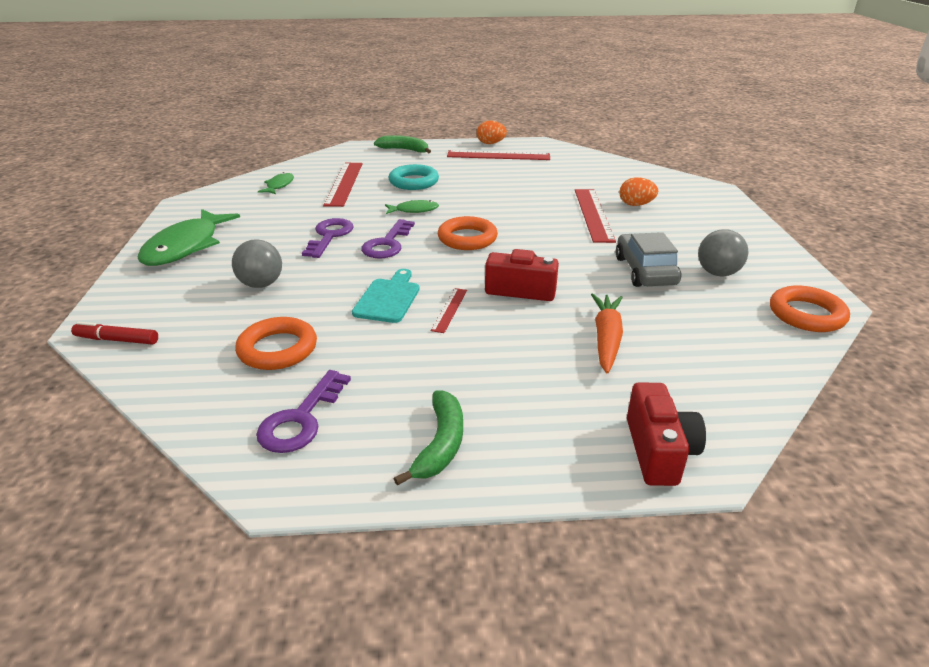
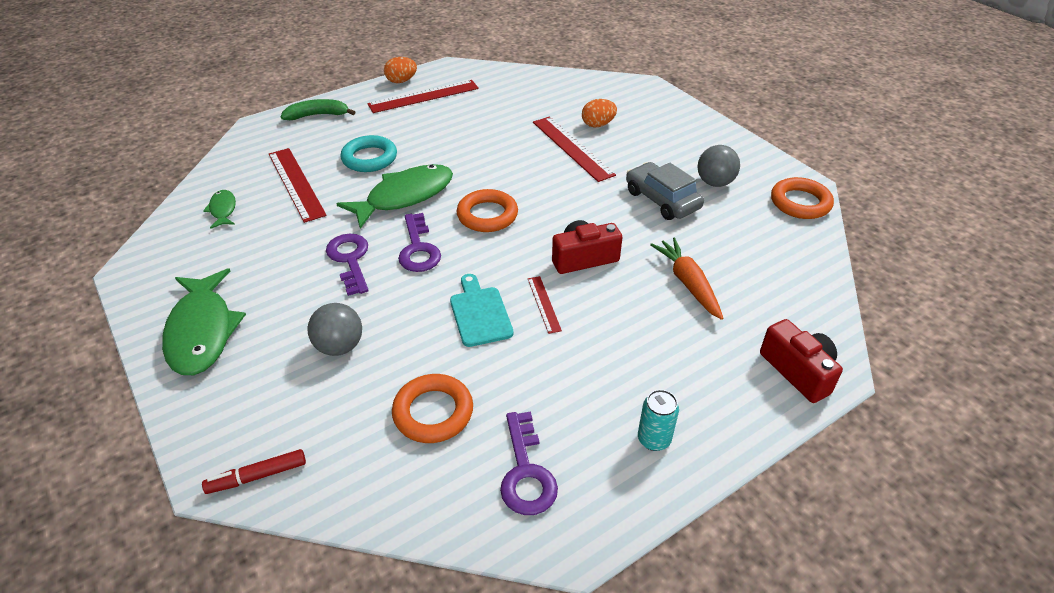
camera: 30 degrees left, 10 degrees up
green fish [385,200,439,214] -> green fish [336,164,453,229], size x2.05
green banana [393,391,463,486] -> turquoise can [638,390,679,451]

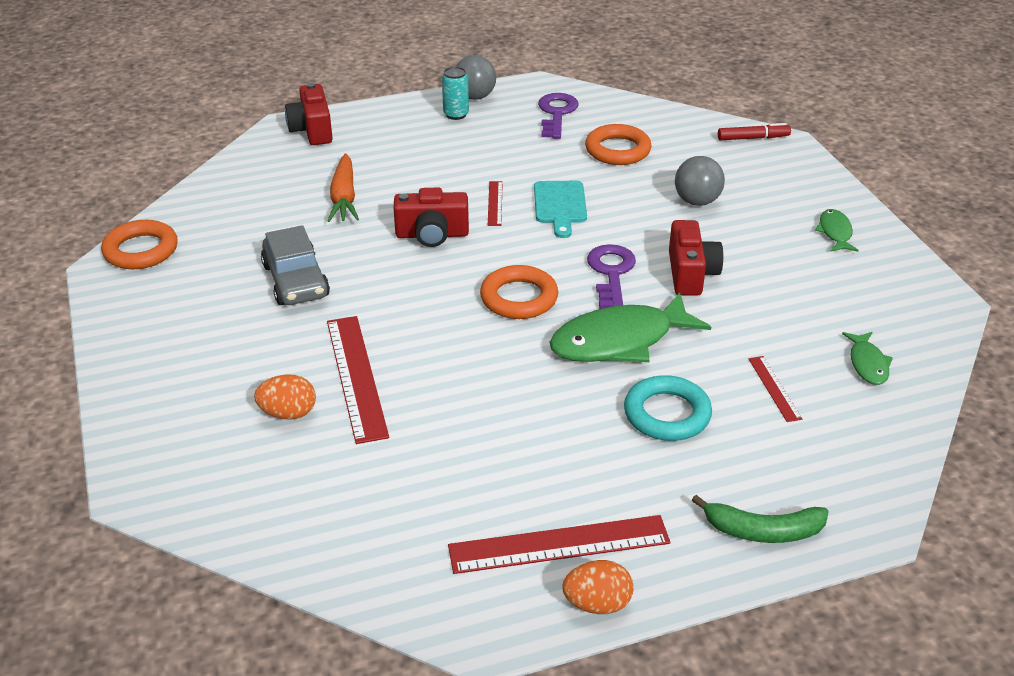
camera: 165 degrees left, 5 degrees down
green fish [162,269,246,375] -> green fish [815,209,859,252], size x0.49
red ruler [269,148,327,223] -> red ruler [749,356,803,422], size x0.51
purple key [326,234,368,296] -> red camera [669,220,723,296]
grey ball [698,145,740,187] -> grey ball moved to [456,55,496,100]

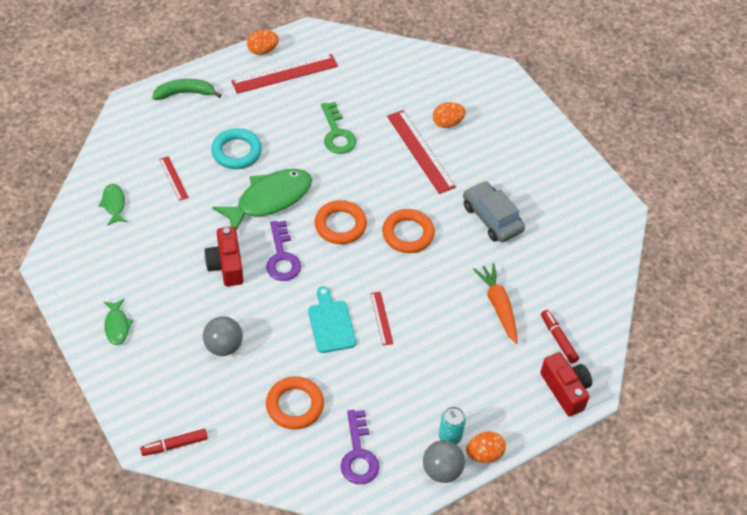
camera: 165 degrees right, 15 degrees up
orange ring [101,220,178,269] -> orange ring moved to [382,209,435,253]
red camera [394,188,469,247] -> none
none -> green key [321,102,356,154]
none -> orange egg [466,431,506,463]
none -> red marker [541,310,579,363]

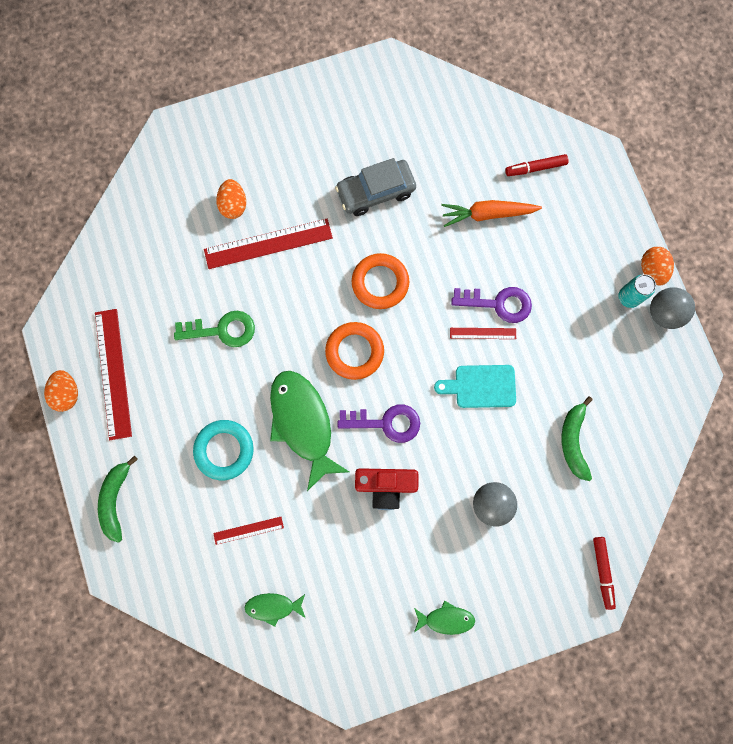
camera: 75 degrees left, 25 degrees up
orange ring [266,376,324,429] -> green banana [562,396,593,481]
purple key [341,410,379,484] -> purple key moved to [451,287,532,323]
red camera [540,352,592,417] -> none

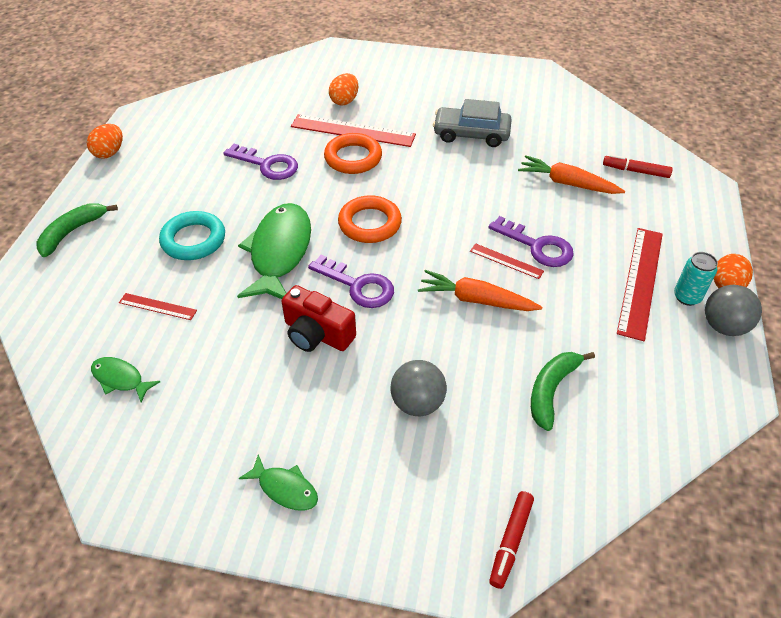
camera: 30 degrees right, 30 degrees down
red ruler [95,309,132,440] -> red ruler moved to [617,228,663,341]
green key [174,311,255,347] -> purple key [223,144,298,180]
orange ring [352,253,409,309] -> orange ring moved to [324,133,382,174]
turquoise cutting board [434,365,516,408] -> orange carrot [418,270,542,311]

